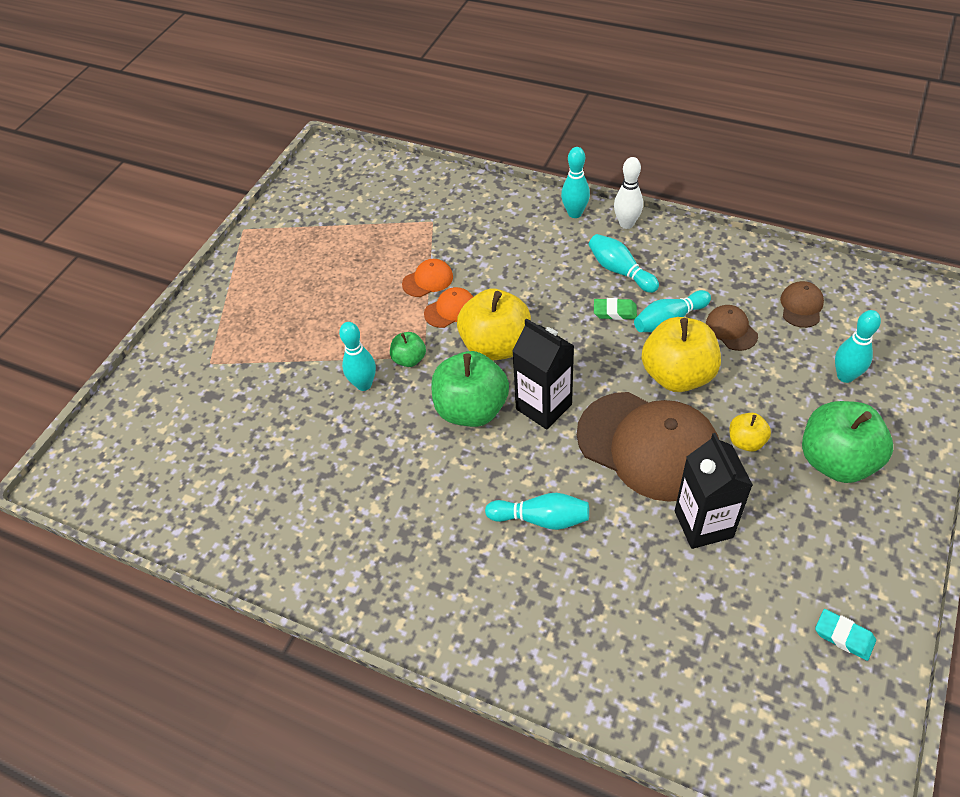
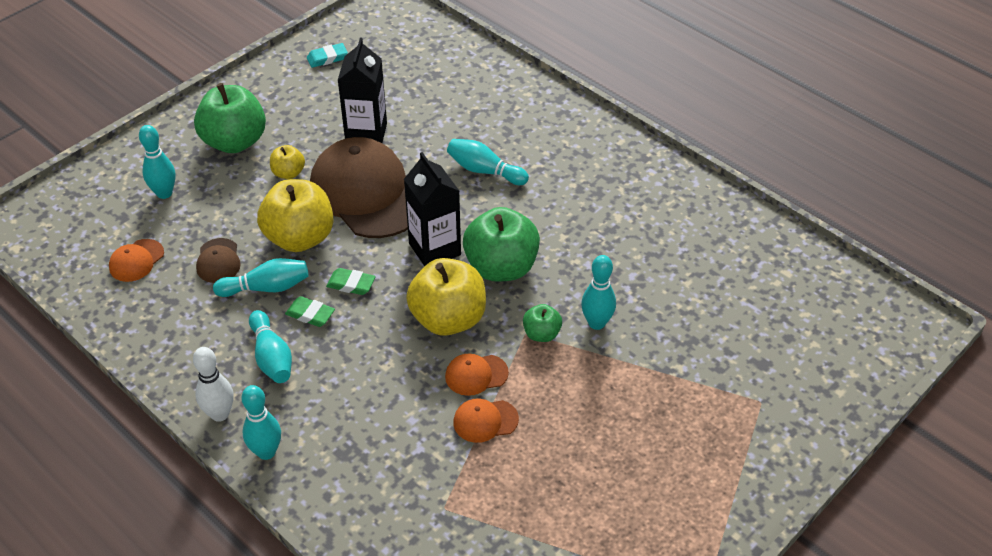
camera: 165 degrees left, 5 degrees down
brown cap [780,281,824,328] -> orange cap [109,239,164,282]
turquoise eraser [815,609,876,661] -> turquoise eraser turned 75 degrees counterclockwise [307,43,348,68]
none -> green eraser [326,268,376,295]

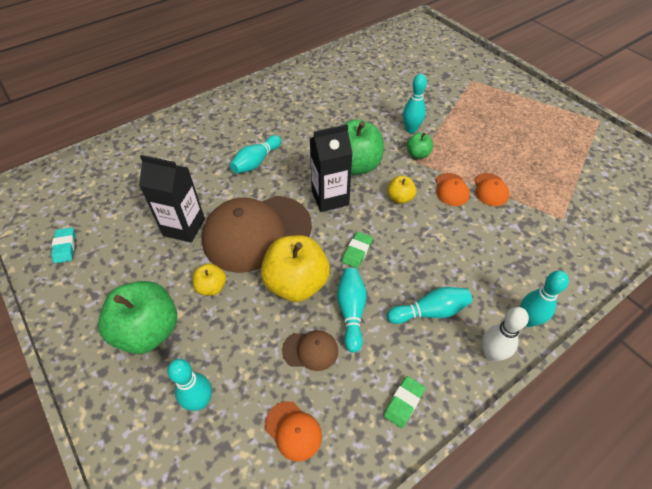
camera: 80 degrees left, 5 degrees up
green eraser [285,296,335,327] -> green eraser moved to [384,376,425,428]
yellow apple [406,258,486,336] -> yellow apple [387,176,416,204], size x0.49

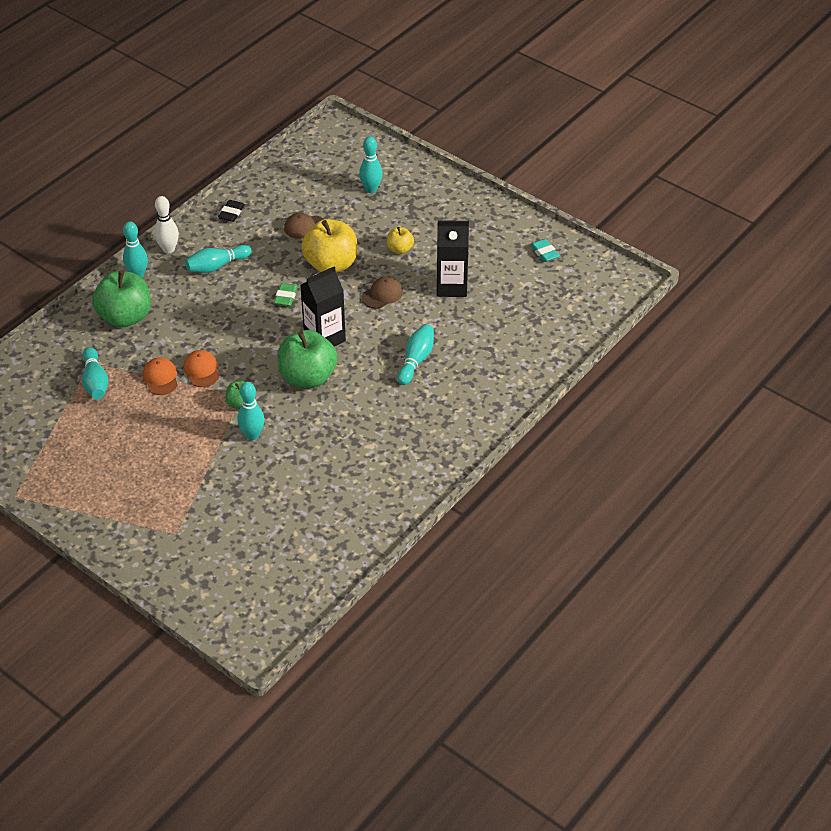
camera: 165 degrees right, 5 degrees down
green apple [98,281,177,354] -> green apple moved to [92,270,151,328]
brown cap [202,196,312,273] -> brown cap [362,276,403,309], size x0.42
orange cap [265,401,322,462] -> none
turquoise bowling pin [337,268,367,353] -> turquoise bowling pin moved to [82,347,108,399]
green eraser [384,376,425,428] -> black eraser [218,200,245,222]
yellow apple [387,176,416,204] -> none

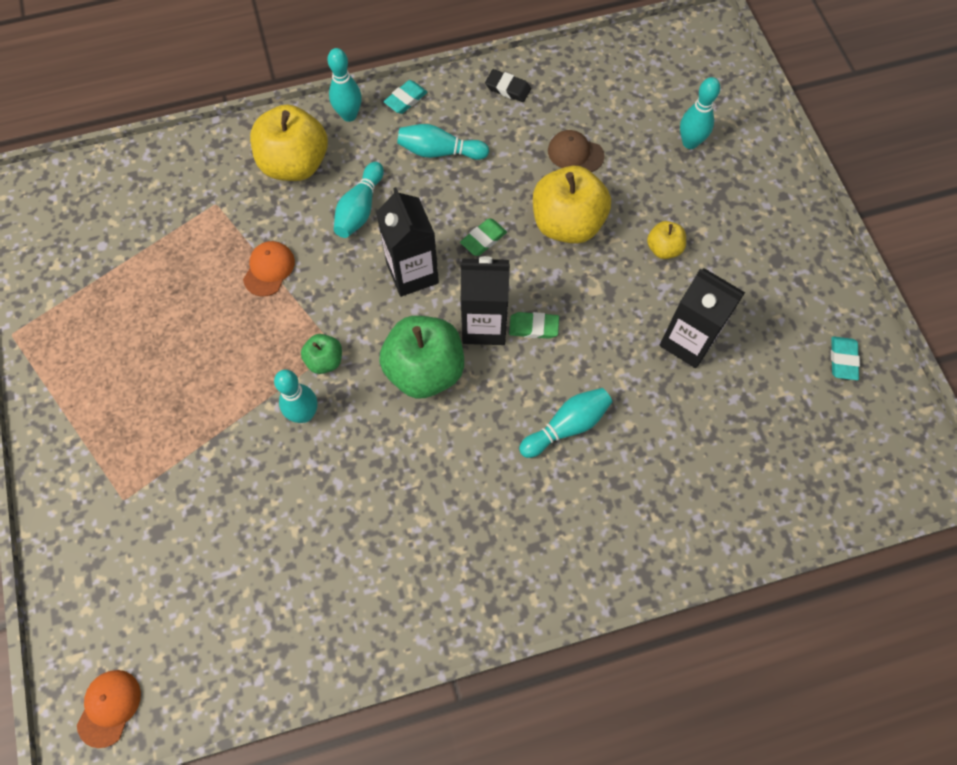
camera: 35 degrees right, 20 degrees up
turquoise bowling pin [82,347,108,399] -> turquoise bowling pin moved to [334,162,384,238]
green apple [92,270,151,328] -> yellow apple [250,105,328,181]
white bowling pin [154,196,179,254] -> turquoise eraser [383,80,427,114]
orange cap [183,350,219,387] -> orange cap moved to [77,670,141,748]
black eraser [218,200,245,222] -> black eraser turned 60 degrees clockwise [485,69,531,102]
brown cap [362,276,403,309] -> none
none -> black carton [376,187,439,297]
none -> green eraser [509,312,559,339]

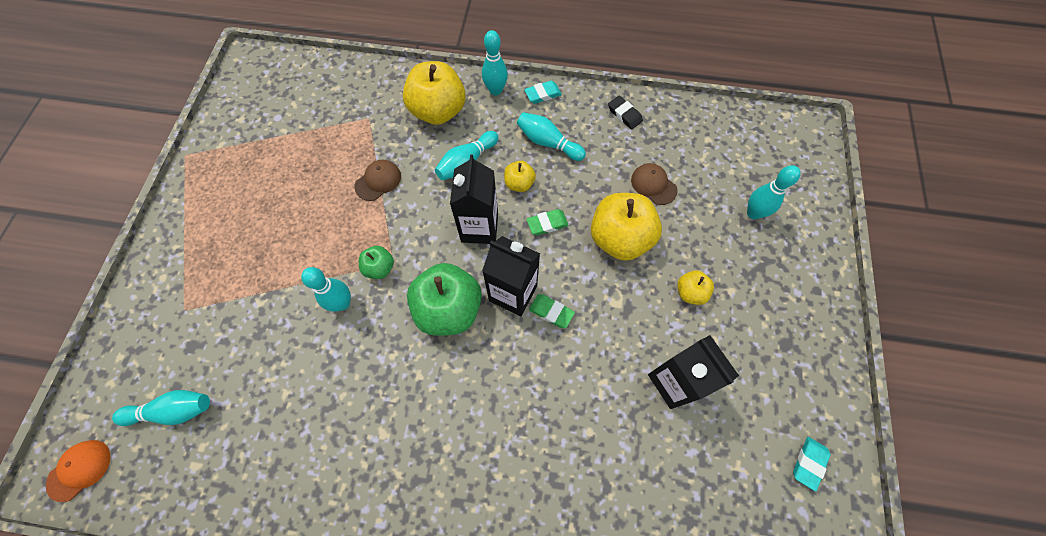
camera: 25 degrees right, 0 degrees up
orange cap [243,241,295,297] -> brown cap [355,160,401,201]
turquoise bowling pin [519,388,612,458] -> turquoise bowling pin moved to [112,390,210,426]
none -> yellow apple [504,161,536,192]

